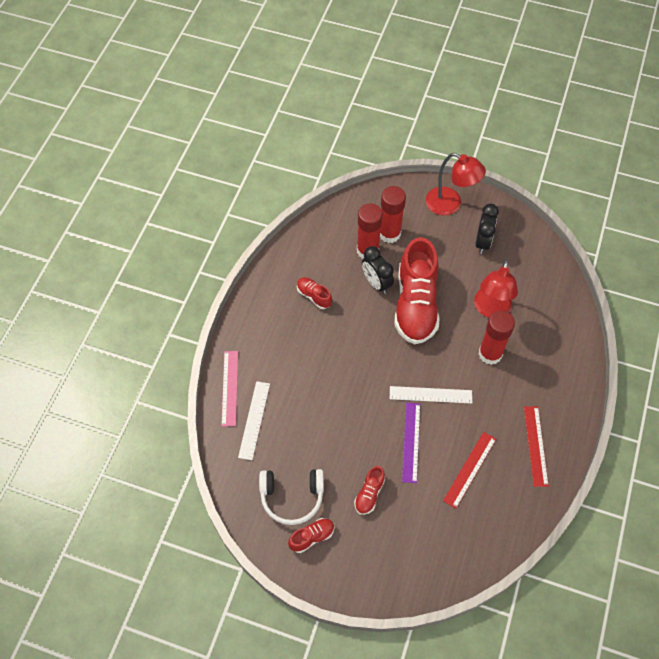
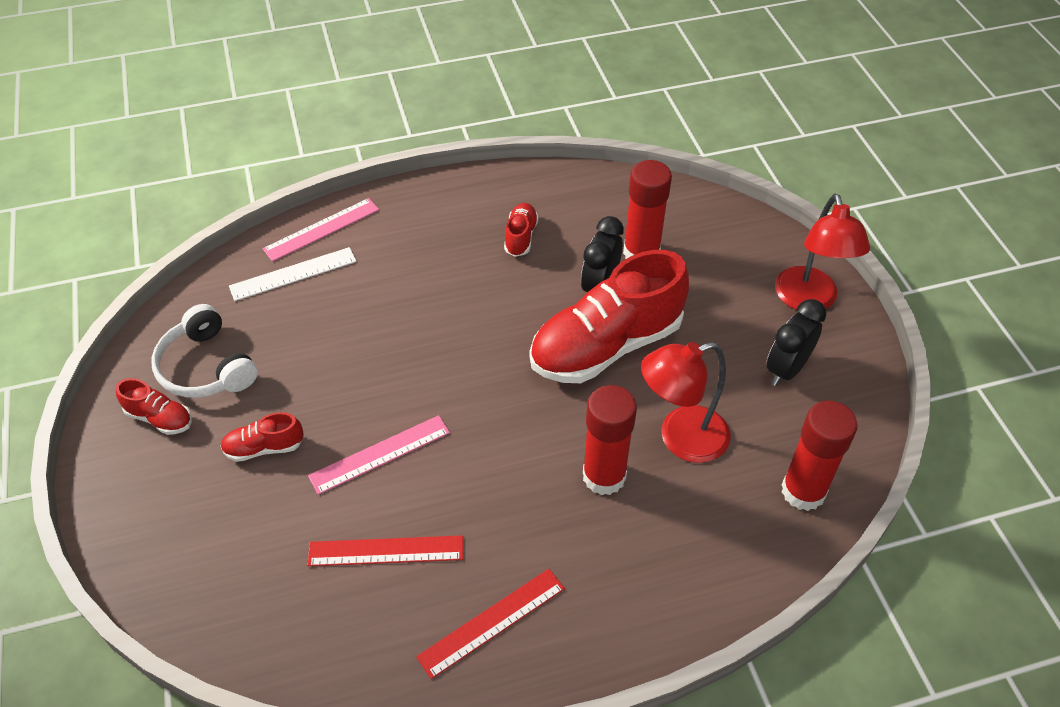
camera: 55 degrees right, 10 degrees down
red glue stick [380,186,406,243] -> red glue stick moved to [781,401,858,511]
white ruler [390,386,472,404] -> none
purple ruler [402,403,420,483] -> pink ruler [308,415,450,495]
black clock [475,204,499,254] -> black clock turned 150 degrees clockwise [766,299,826,386]

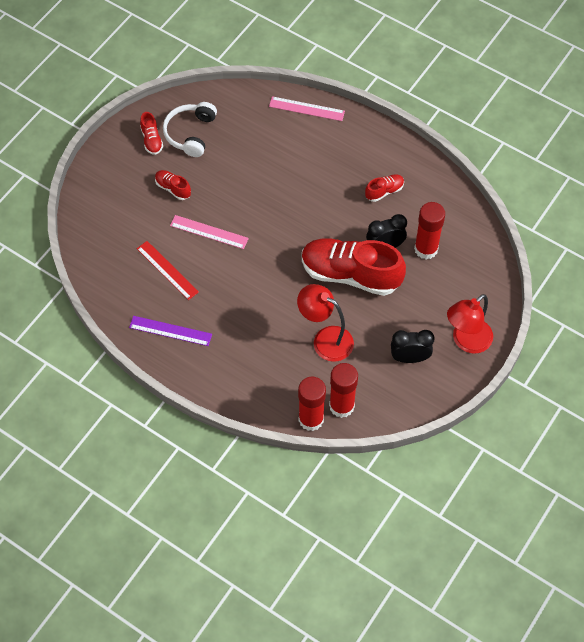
camera: 50 degrees right, 10 degrees up
white ruler [229,247,357,301] -> none
red ruler [416,569,565,679] -> purple ruler [129,316,212,346]
red glue stick [583,385,637,495] -> red glue stick moved to [298,377,326,431]

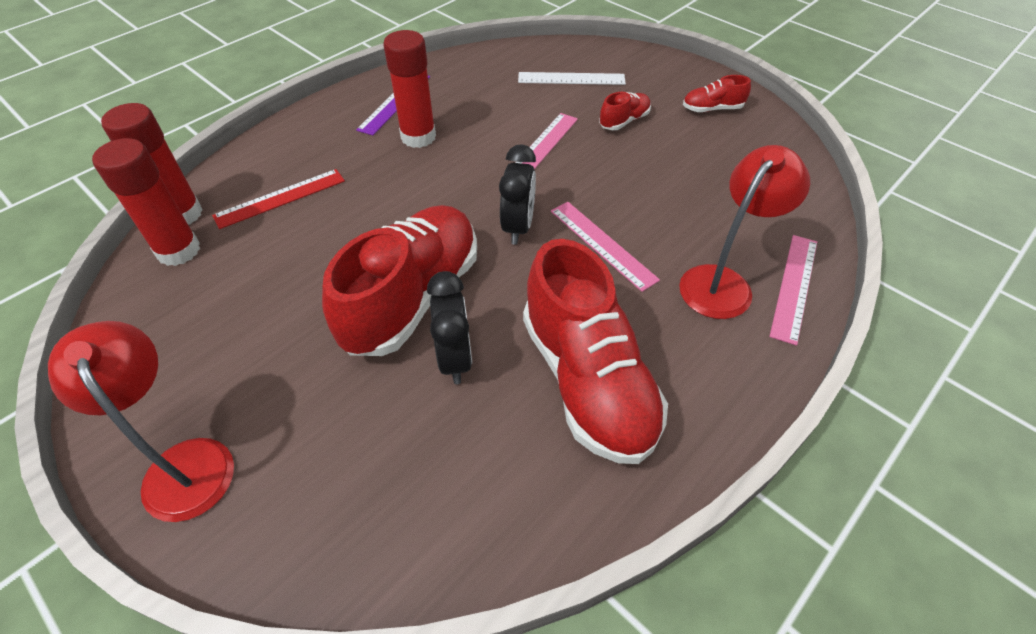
camera: 100 degrees right, 10 degrees down
red ruler [137,241,199,300] -> red ruler moved to [212,169,345,229]
white headphones [163,102,217,157] -> none
red lamp [297,284,354,362] -> red lamp moved to [679,145,810,319]
red shoe [365,174,404,202] -> red shoe [523,239,668,464], size x2.31
black clock [391,330,435,363] -> black clock moved to [499,144,536,245]
red glue stick [414,202,445,259] -> red glue stick moved to [383,30,436,148]
none -> white ruler [518,72,626,85]
none -> pink ruler [551,202,660,292]

